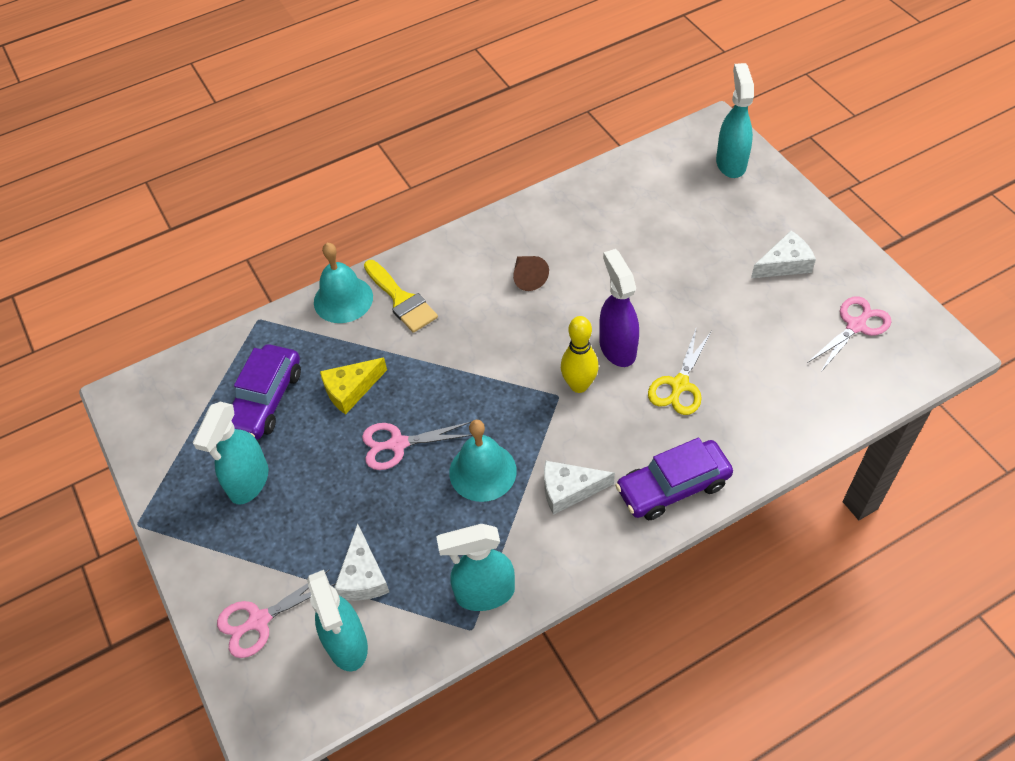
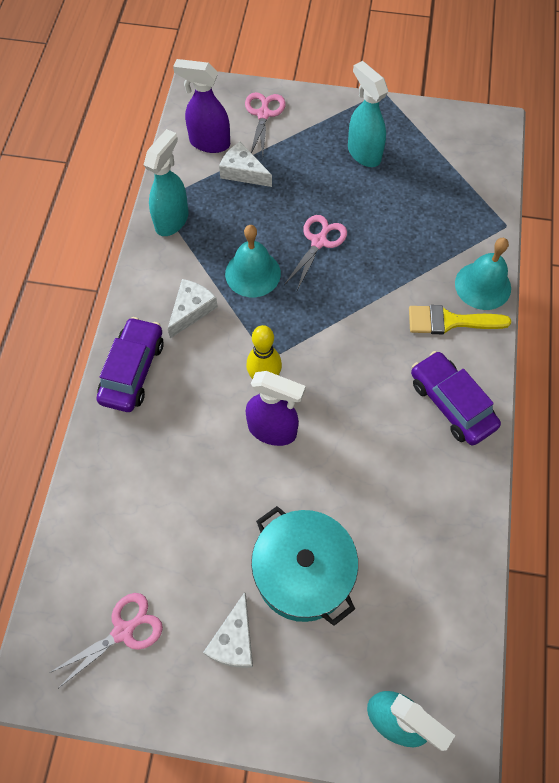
camera: 125 degrees right, 10 degrees up
purple car [232,344,301,439] -> purple car moved to [411,351,501,445]
turquoise spray bottle [307,570,368,672] -> purple spray bottle [173,59,230,153]
yellow cheese [320,358,387,415] -> none
brown cone [513,256,549,291] -> none
yellow scissors [648,329,712,415] -> none
pink scissors [807,296,892,373] -> pink scissors turned 120 degrees counterclockwise [49,593,163,688]
none -> turquoise pot [251,506,358,626]

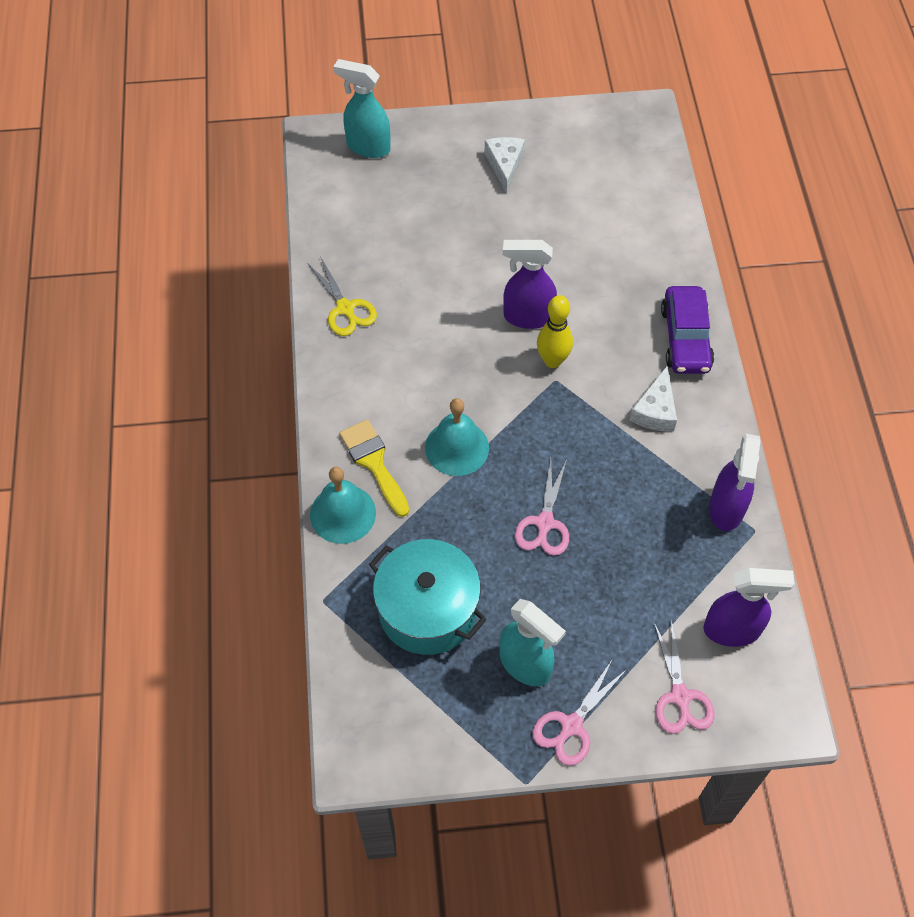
camera: 165 degrees right, 5 degrees down
pink scissors [49,593,163,688] -> pink scissors moved to [532,660,627,766]
turquoise spray bottle [144,129,189,236] -> purple spray bottle [709,434,761,531]
white cheese [219,142,272,187] -> none
turquoise bell [225,225,281,297] -> turquoise bell moved to [425,398,489,476]
turquoise pot [251,506,358,626] -> turquoise pot moved to [369,539,487,655]
yellow brush [409,305,511,334] -> yellow brush turned 105 degrees counterclockwise [339,420,409,517]
purple car [411,351,501,445] -> none
none -> yellow scissors [307,256,377,336]

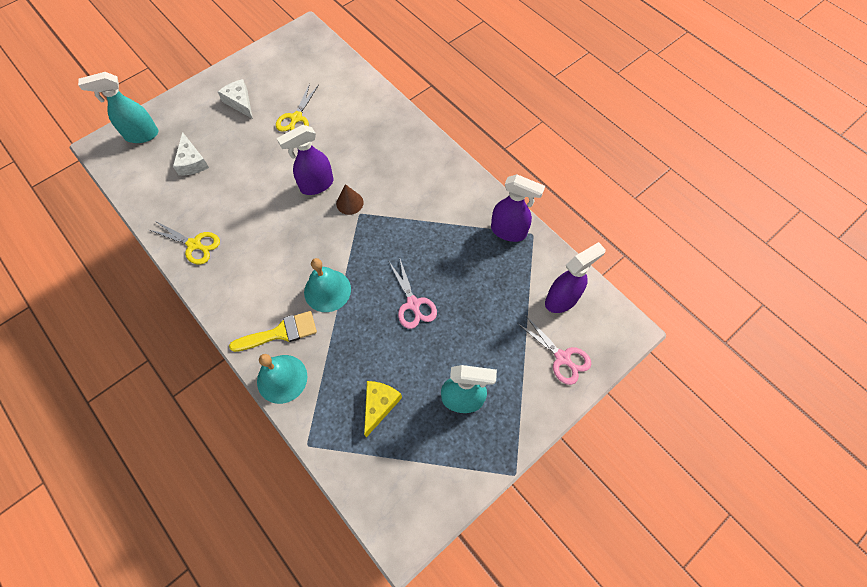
camera: 35 degrees left, 5 degrees up
yellow brush [339,420,409,517] -> yellow brush turned 135 degrees clockwise [229,311,317,352]
turquoise pot [369,539,487,655] -> yellow cheese [364,381,402,437]
pink scissors [532,660,627,766] -> none
yellow bowling pin [537,295,573,368] -> brown cone [336,184,364,215]
white cheese [630,366,677,431] -> white cheese moved to [173,132,209,176]
purple car [661,286,714,374] -> none
purple spray bottle [709,434,761,531] -> purple spray bottle turned 45 degrees counterclockwise [491,174,545,242]
none -> yellow scissors [276,83,319,132]

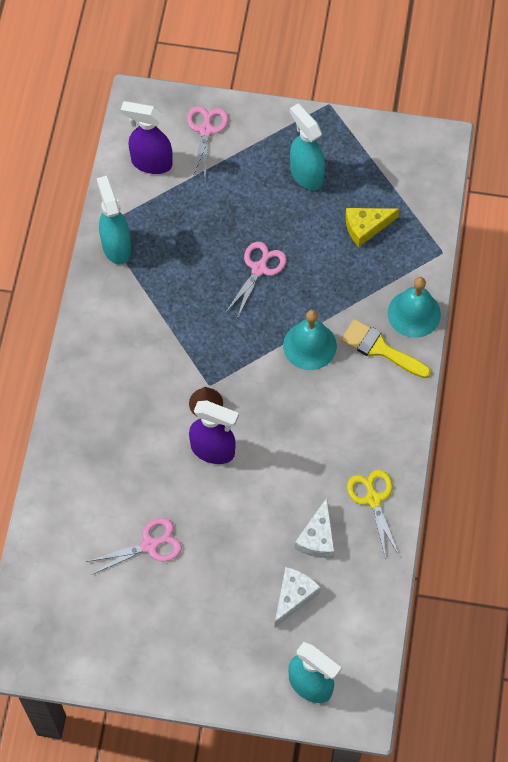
camera: 130 degrees left, 0 degrees up
white cheese [218,79,253,119] -> white cheese moved to [294,498,335,558]
yellow scissors [276,83,319,132] -> pink scissors [86,518,182,575]
purple spray bottle [491,174,545,242] -> turquoise spray bottle [97,176,132,265]

